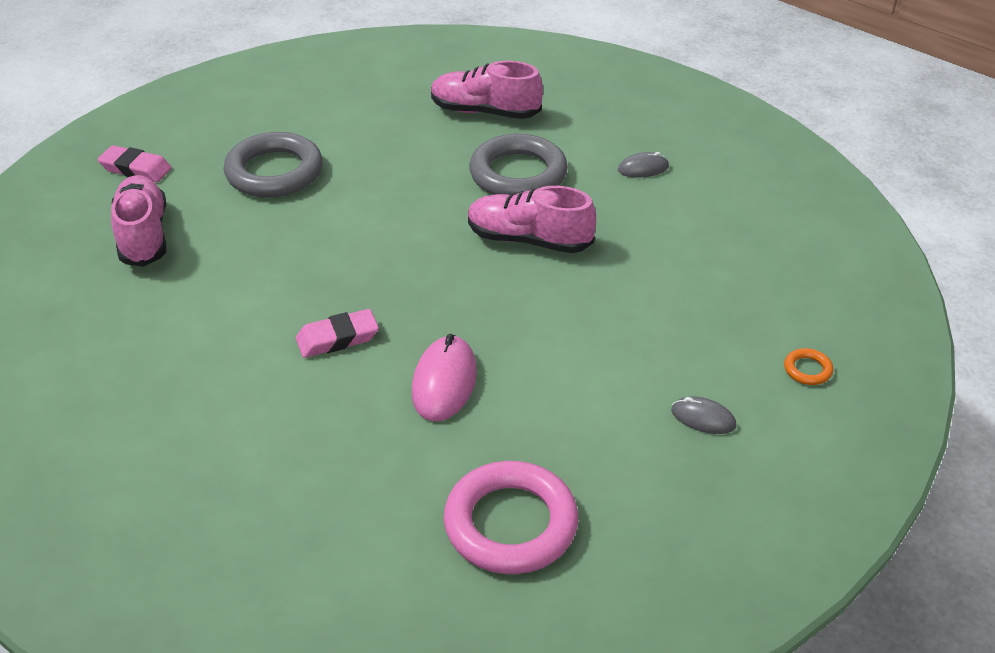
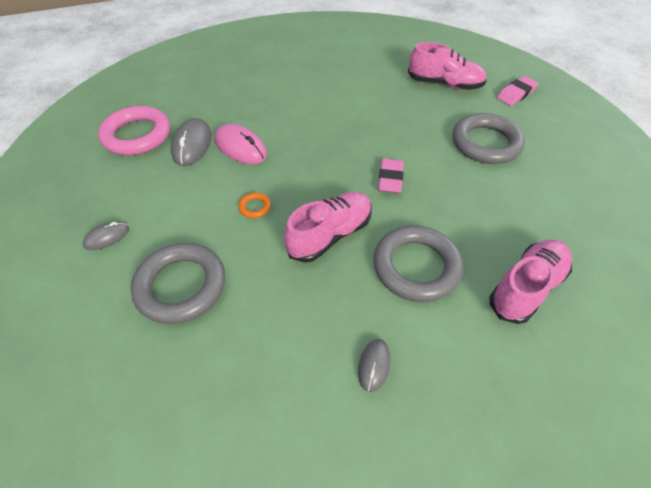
camera: 120 degrees right, 10 degrees up
pink eraser [296,309,379,358] -> pink eraser moved to [378,158,404,193]
orange ring [784,348,833,385] -> orange ring moved to [239,193,271,218]
none -> grey ring [131,243,225,324]
none -> grey mouse [171,118,212,166]

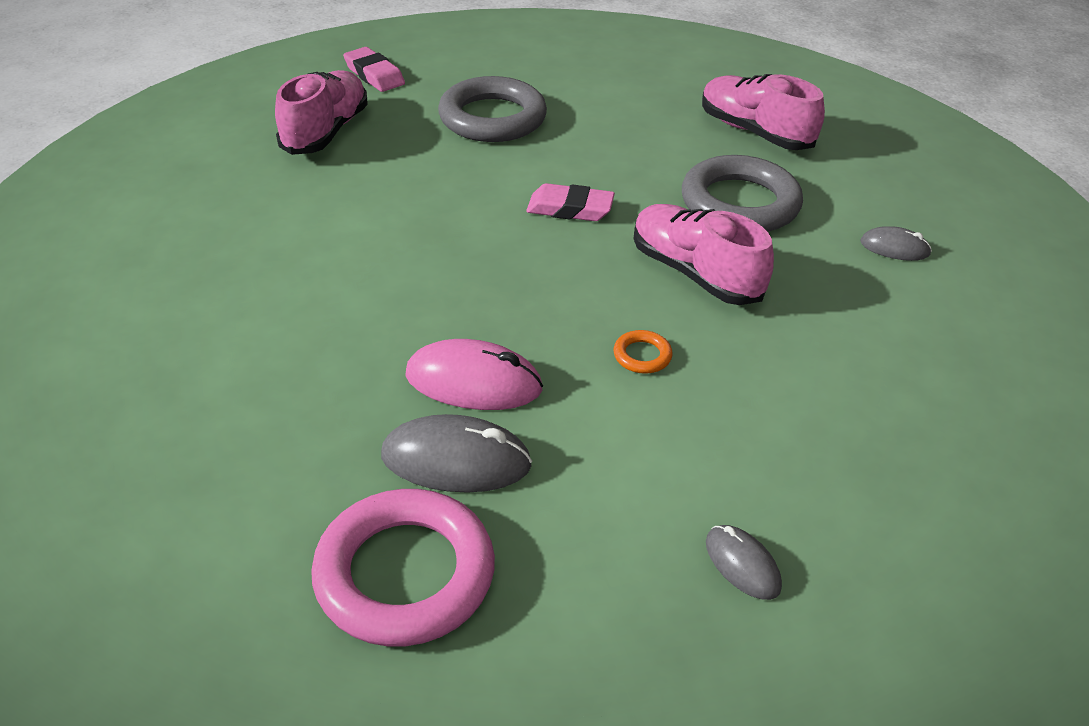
camera: 90 degrees left, 10 degrees down
grey ring [131,243,225,324] -> none
pink mouse [215,124,267,164] -> pink mouse turned 60 degrees clockwise [405,339,543,410]

